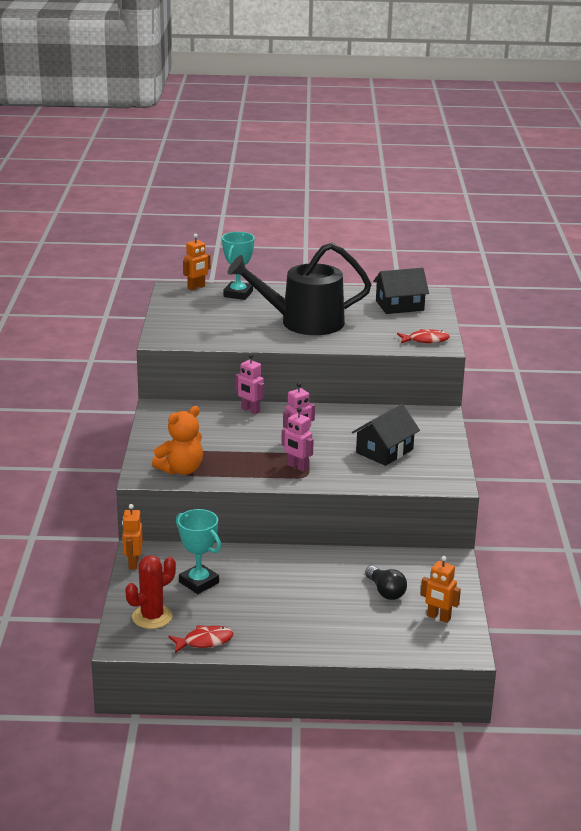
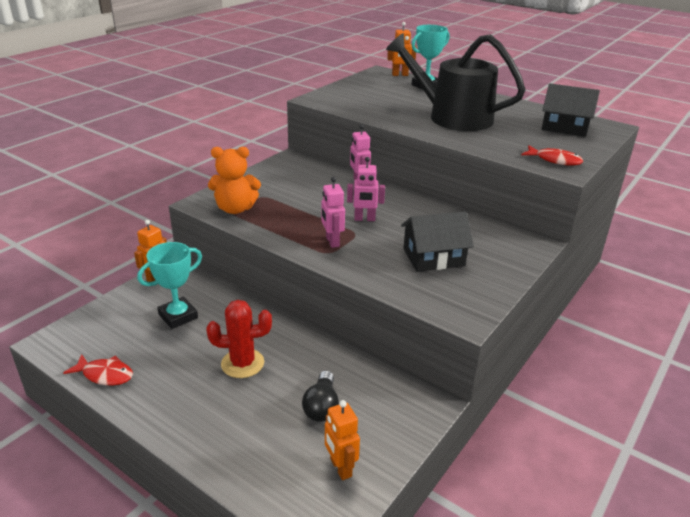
camera: 35 degrees right, 5 degrees up
red cactus [125,555,176,629] -> red cactus moved to [206,300,272,378]
turquoise trophy [176,509,221,594] -> turquoise trophy turned 60 degrees clockwise [137,242,202,329]

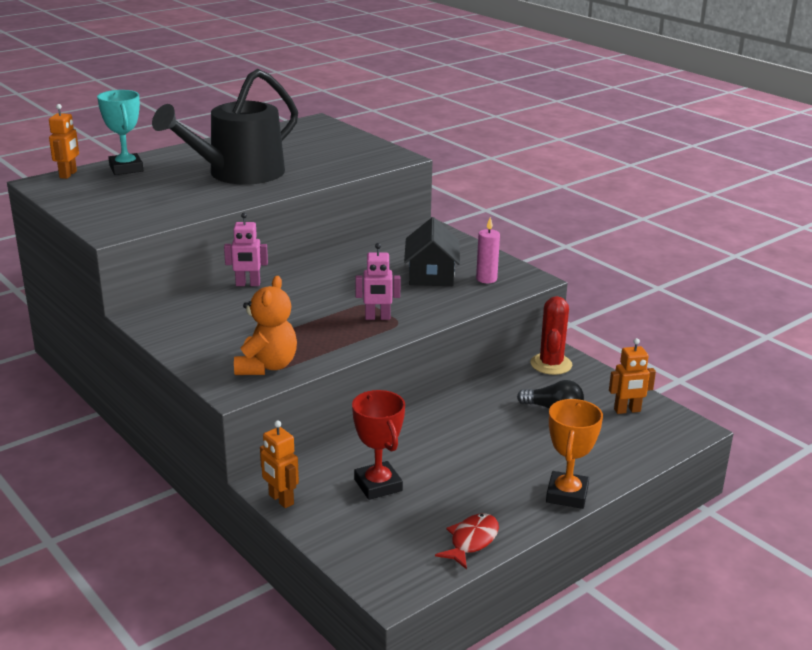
camera: 75 degrees left, 5 degrees down
turquoise trophy [137,242,202,329] -> red trophy [352,390,405,500]
red cactus [206,300,272,378] -> red cactus moved to [530,296,572,375]
pink robot [347,157,385,221] -> none
red fish [521,145,583,166] -> none
black house [541,83,600,137] -> none
none -> pink candle [476,217,500,283]
none -> orange trophy [546,399,603,509]

